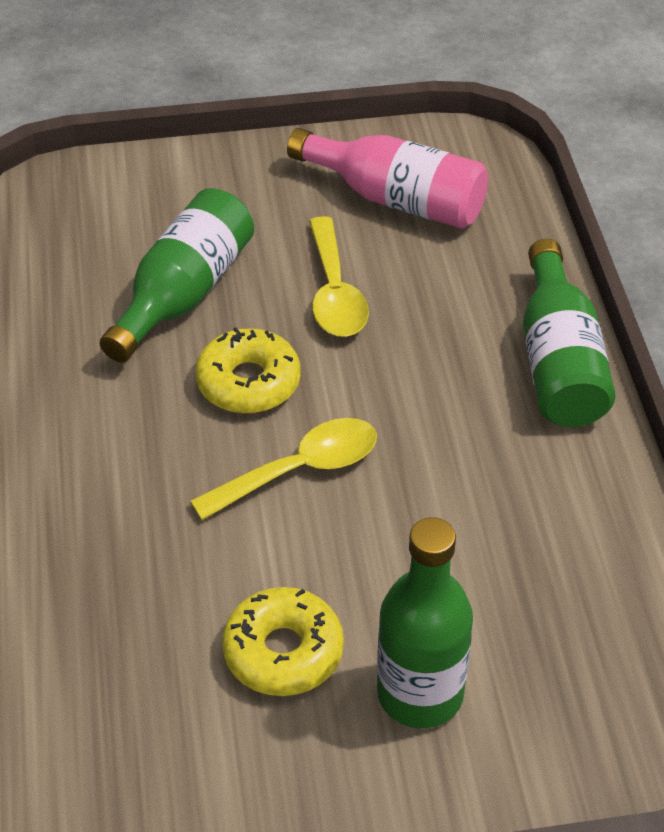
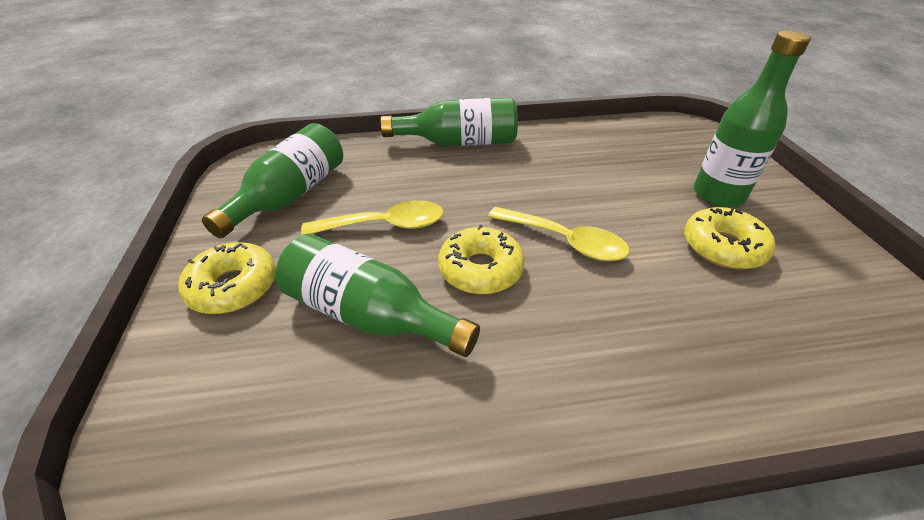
camera: 90 degrees left, 5 degrees down
yellow spoon [190,418,377,520] -> yellow spoon turned 150 degrees clockwise [488,207,630,261]
pink bottle [287,128,488,229] -> green bottle [202,123,343,238]
none -> yellow donut [178,242,276,314]

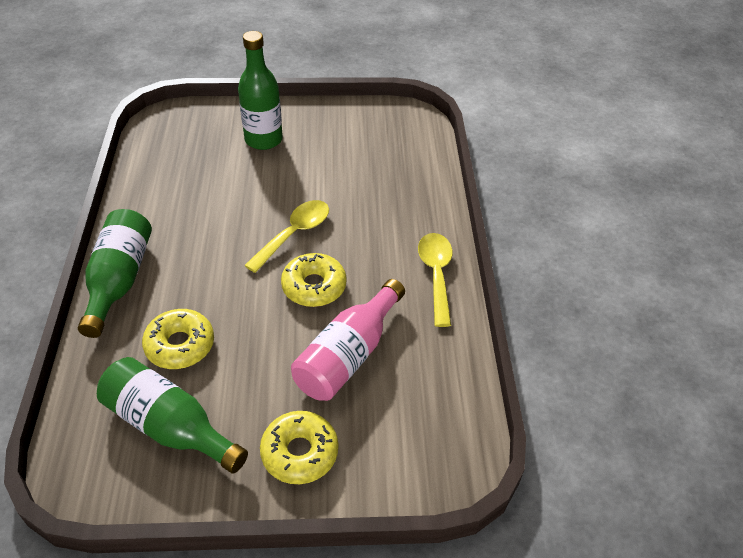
camera: 85 degrees left, 5 degrees up
green bottle [276,234,480,357] -> pink bottle [291,279,405,401]
yellow spoon [301,200,444,235] -> yellow spoon moved to [418,233,453,327]
yellow donut [684,207,775,269] -> yellow donut moved to [142,309,214,369]

